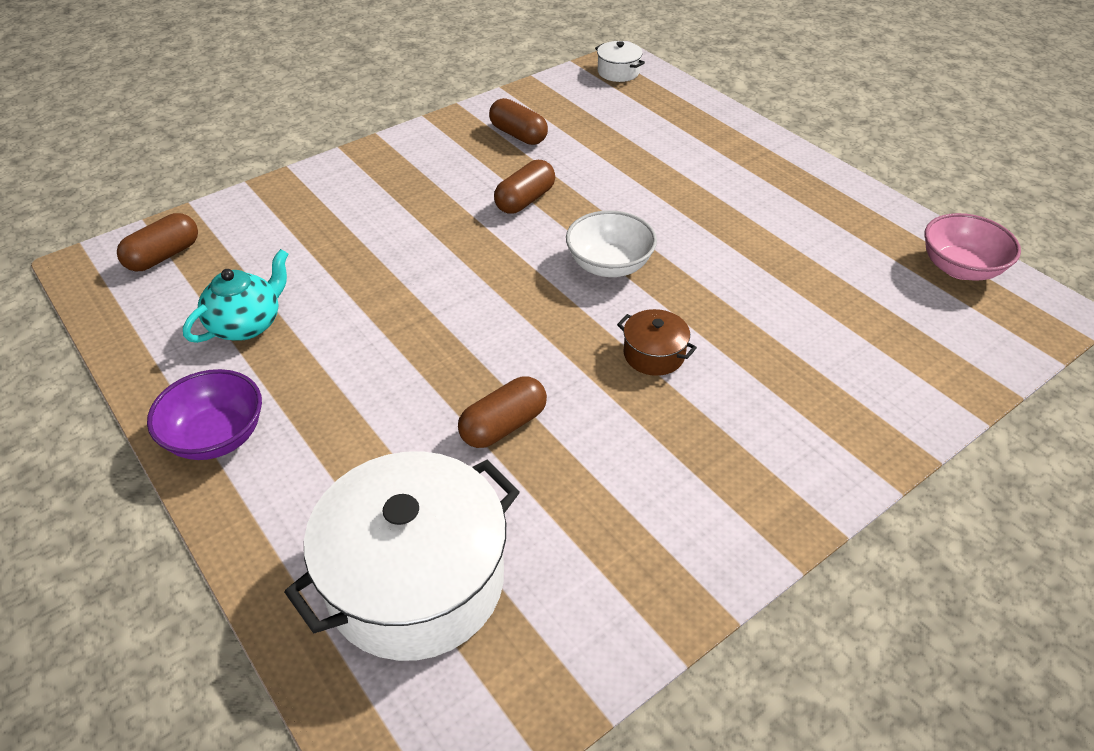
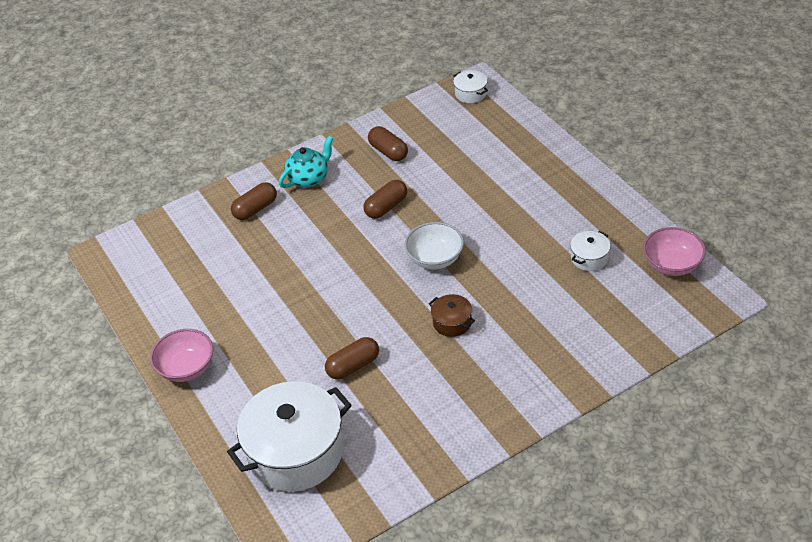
camera: 10 degrees right, 0 degrees up
brown capsule [117,213,198,271] -> brown capsule moved to [231,182,277,220]
purple bowl [147,369,262,460] -> pink bowl [150,329,213,382]
turquoise teapot [183,249,288,343] -> turquoise teapot moved to [279,136,334,188]
none -> white pot [570,231,611,271]

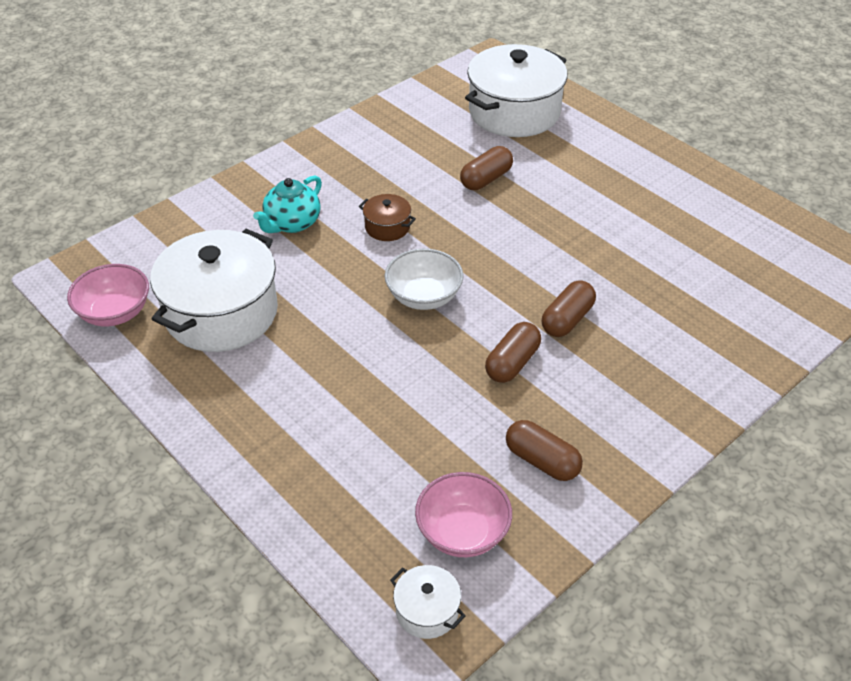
camera: 165 degrees right, 0 degrees up
pink bowl [150,329,213,382] -> pink bowl moved to [415,472,512,557]
brown capsule [231,182,277,220] -> brown capsule moved to [542,280,596,337]
turquoise teapot [279,136,334,188] -> turquoise teapot moved to [253,175,322,233]
white pot [570,231,611,271] -> white pot [150,229,278,352], size x2.30

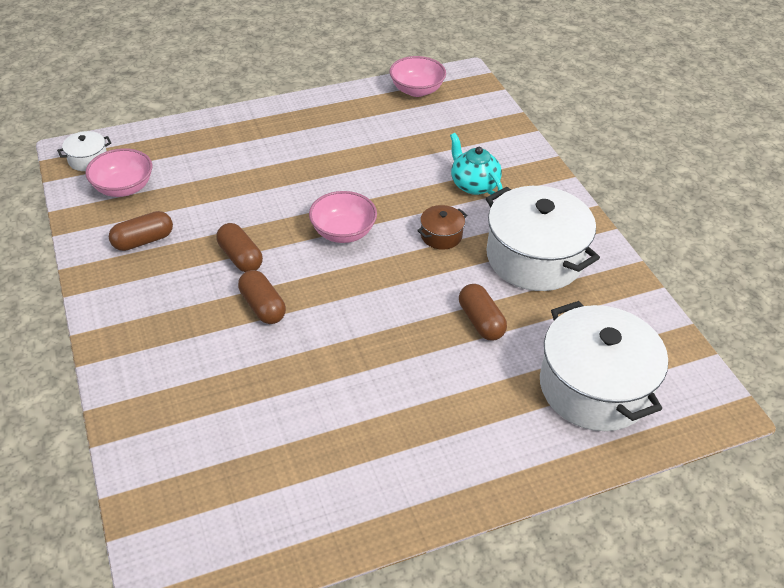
camera: 110 degrees right, 0 degrees up
white pot [150,229,278,352] -> white pot moved to [486,186,600,291]
white bowl [385,249,464,310] -> pink bowl [309,191,377,243]

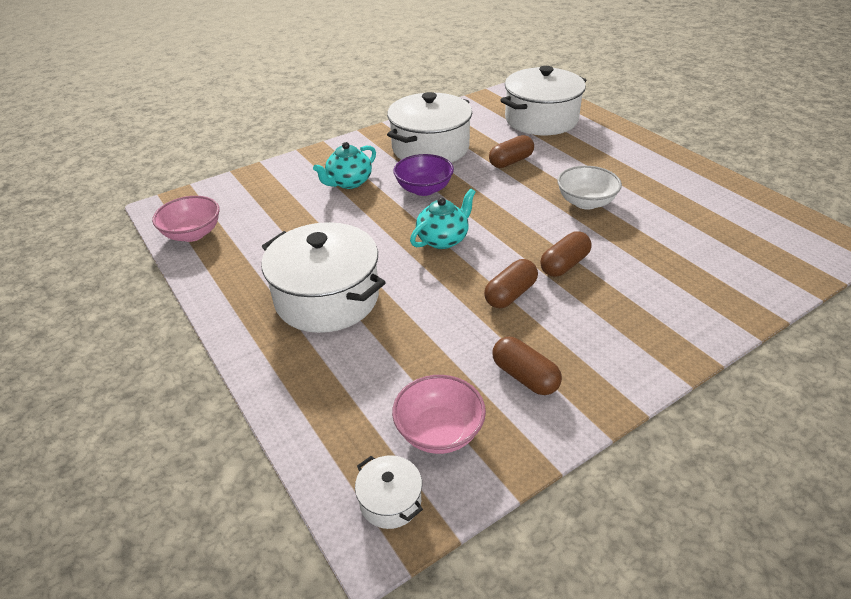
camera: 100 degrees left, 5 degrees down
pink bowl [309,191,377,243] -> turquoise teapot [410,189,476,249]
brown pot [417,205,467,250] -> purple bowl [393,154,454,196]
none -> white pot [261,222,386,333]
none -> white bowl [557,166,622,209]

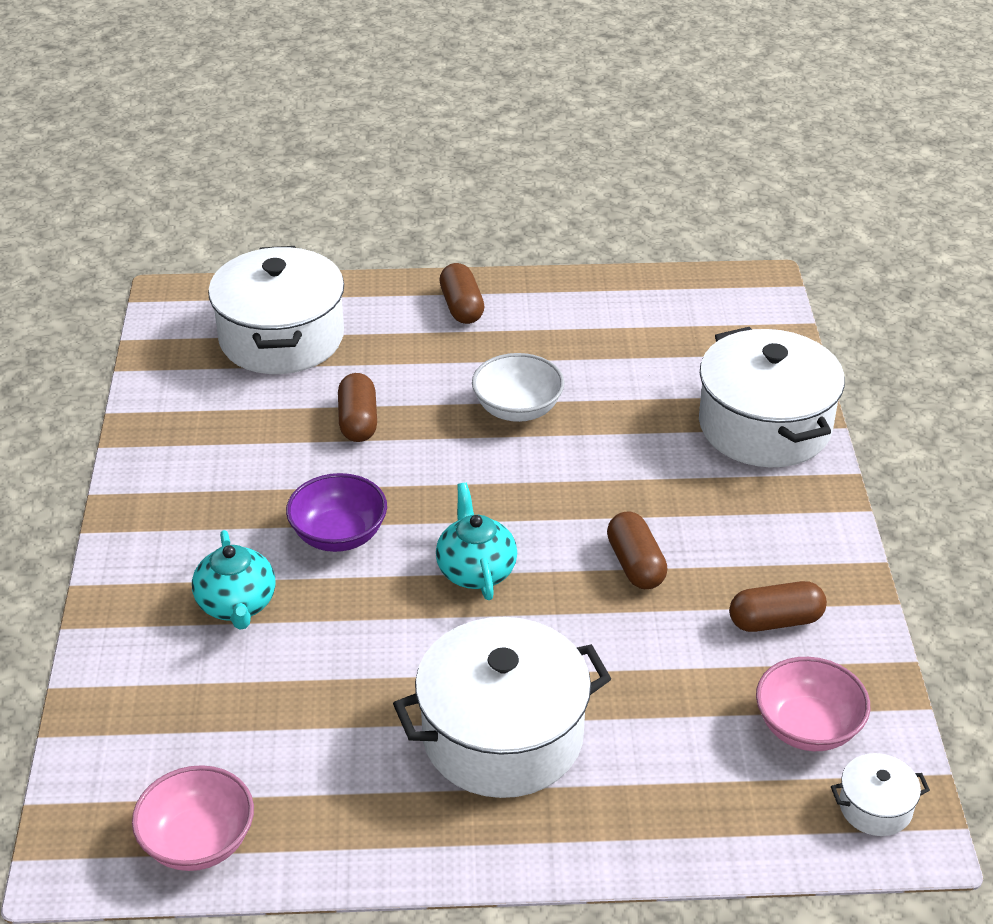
camera: 60 degrees left, 0 degrees up
white pot [387,92,472,163] -> white pot moved to [699,327,845,467]
brown capsule [540,231,592,277] -> brown capsule moved to [439,263,484,324]

